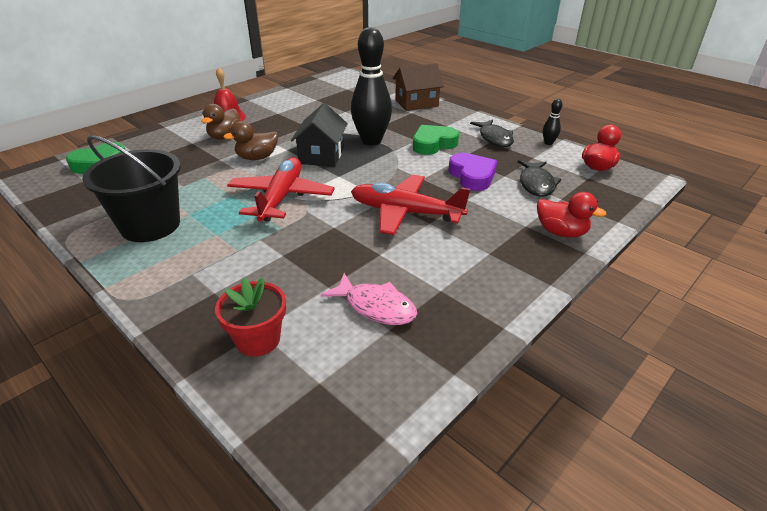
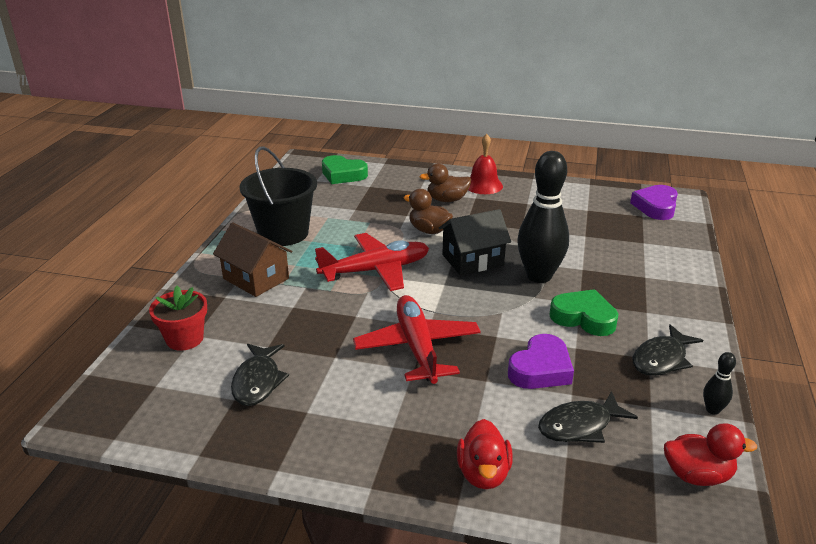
camera: 60 degrees right, 5 degrees down
pink fish [321,273,417,325] -> black fish [231,344,289,406]
brown house [393,63,444,111] -> brown house moved to [213,222,293,297]
none -> purple heart [630,185,678,220]

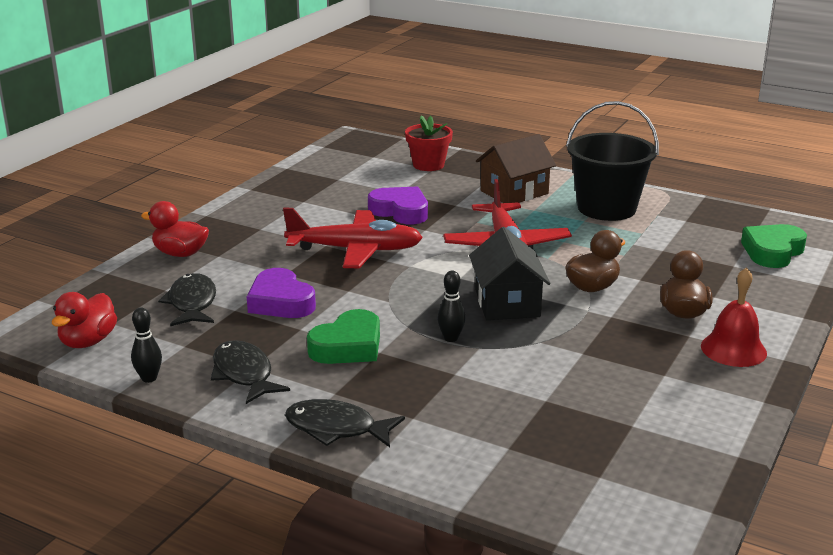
camera: 105 degrees right, 5 degrees down
black fish [231,344,289,406] -> black fish moved to [285,399,405,447]
black bowling pin [517,151,569,283] -> black bowling pin [437,271,466,342], size x0.42
purple heart [630,185,678,220] -> purple heart moved to [368,187,428,224]

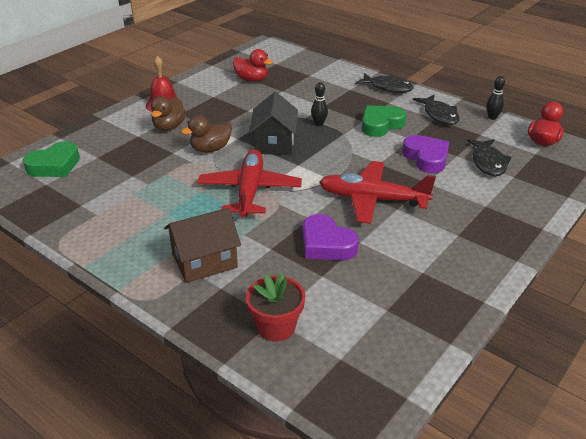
camera: 170 degrees left, 10 degrees up
red duck [141,201,209,257] -> red duck moved to [233,49,273,82]
black bucket [566,101,659,221] -> none

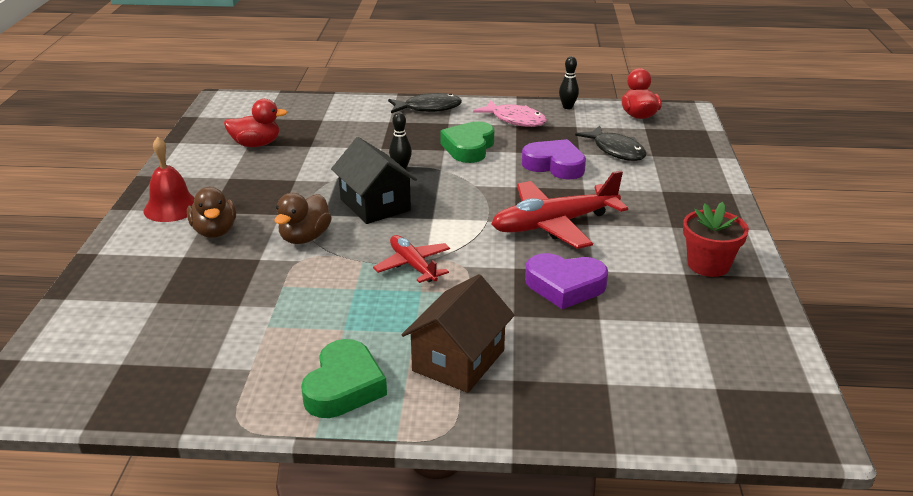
camera: 35 degrees left, 5 degrees down
green heart [23,141,80,177] -> green heart moved to [301,339,387,418]
red plane [197,149,302,218] -> red plane [373,235,450,283], size x0.58
red flower pot [246,273,305,342] -> red flower pot moved to [683,202,749,277]
black fish [413,95,460,125] -> pink fish [473,100,547,127]

